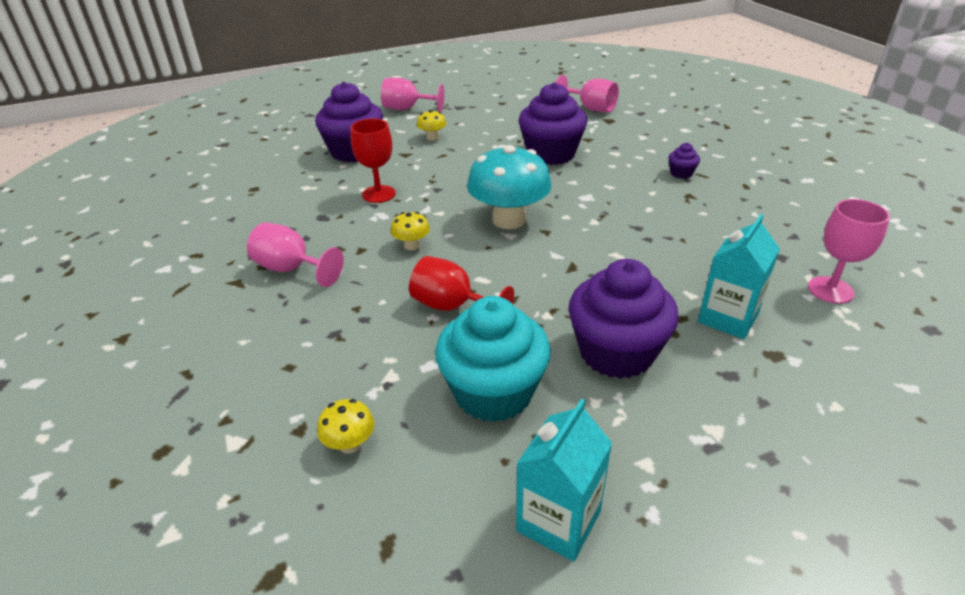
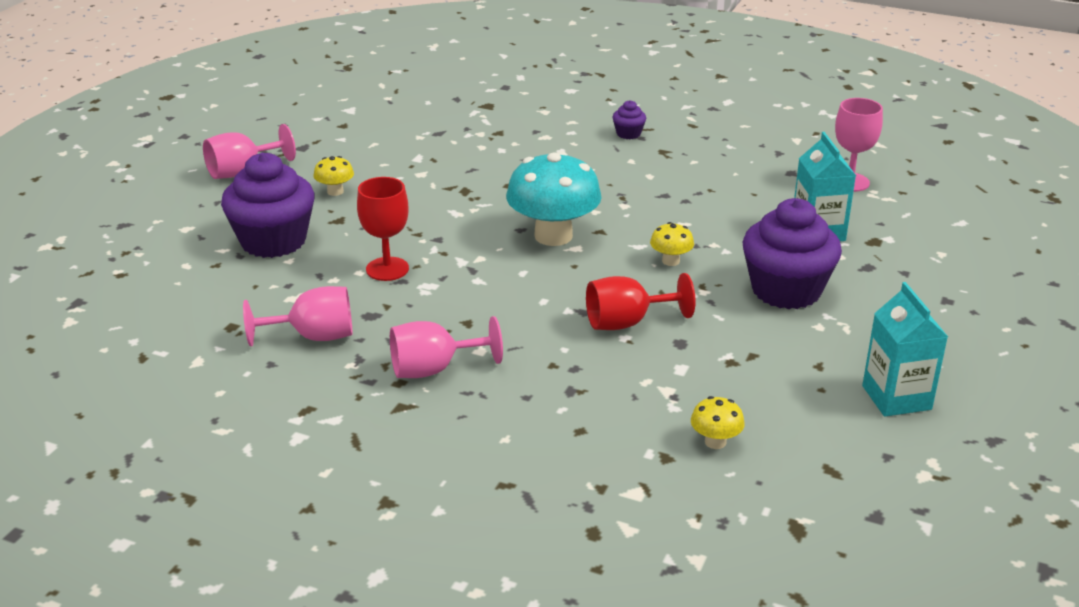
camera: 45 degrees left, 5 degrees down
yellow mushroom [391,212,430,250] -> yellow mushroom moved to [650,222,694,266]
turquoise cupcake [435,296,551,422] -> none
purple cupcake [518,82,587,165] -> none
pink goblet [556,75,619,112] -> pink goblet moved to [243,286,353,346]

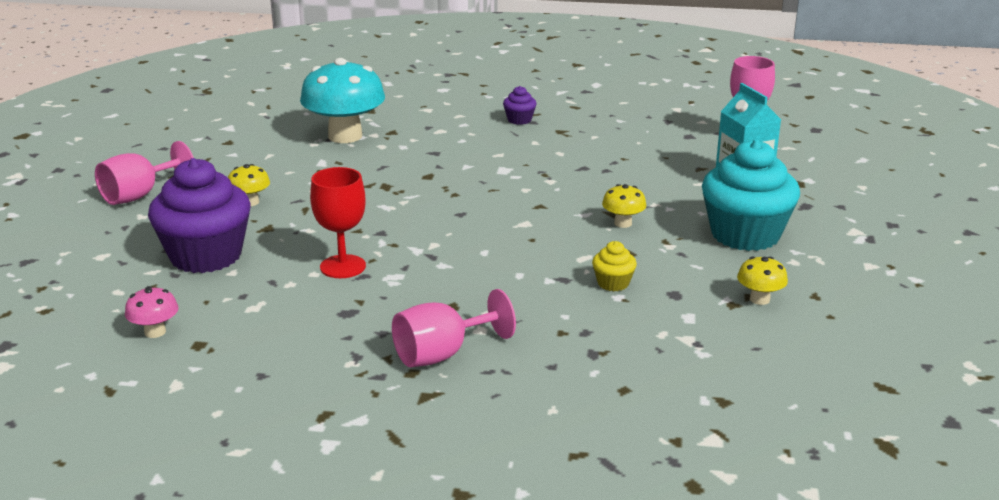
camera: 15 degrees left, 5 degrees down
pink goblet [243,286,353,346] -> none
turquoise mushroom [506,151,602,246] -> turquoise mushroom moved to [300,58,385,143]
red goblet [586,273,696,330] -> yellow cupcake [592,241,637,291]
yellow mushroom [691,396,745,449] -> yellow mushroom moved to [737,257,788,305]
purple cupcake [743,198,842,309] -> turquoise cupcake [702,139,800,251]
turquoise carton [862,282,948,417] -> none
none -> pink mushroom [125,286,178,338]

